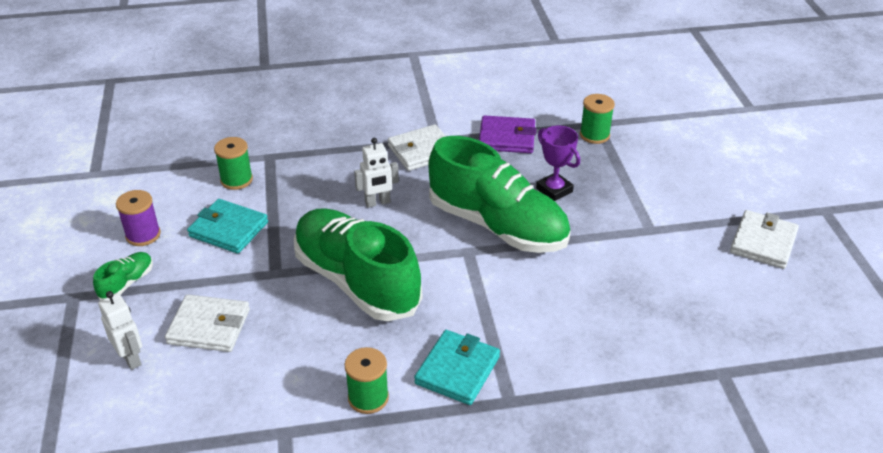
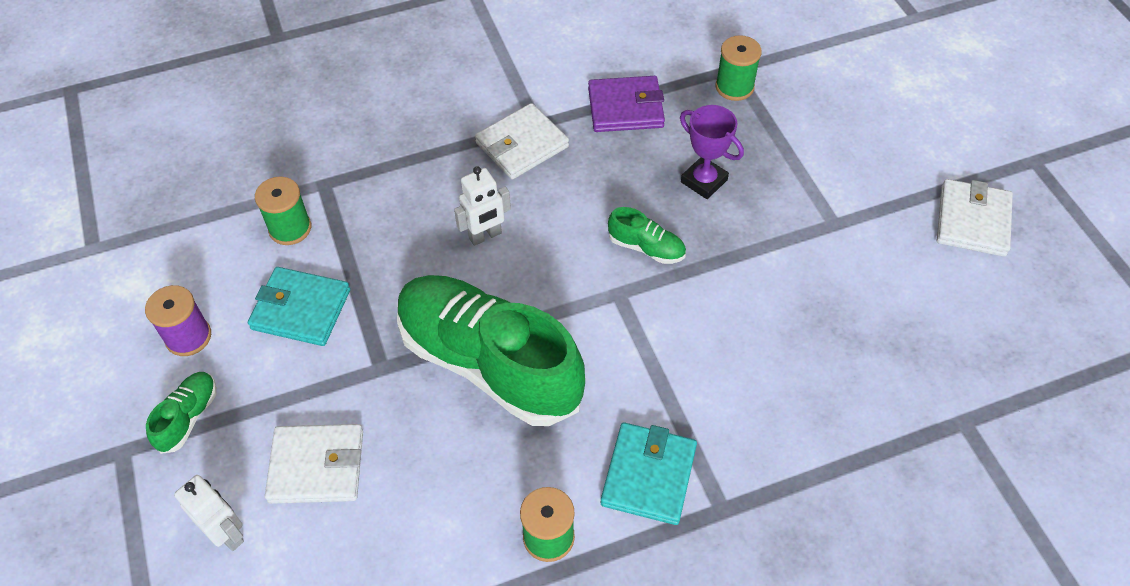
camera: 10 degrees left, 15 degrees up
green shoe [429,136,571,253] -> green shoe [608,207,686,264], size x0.40

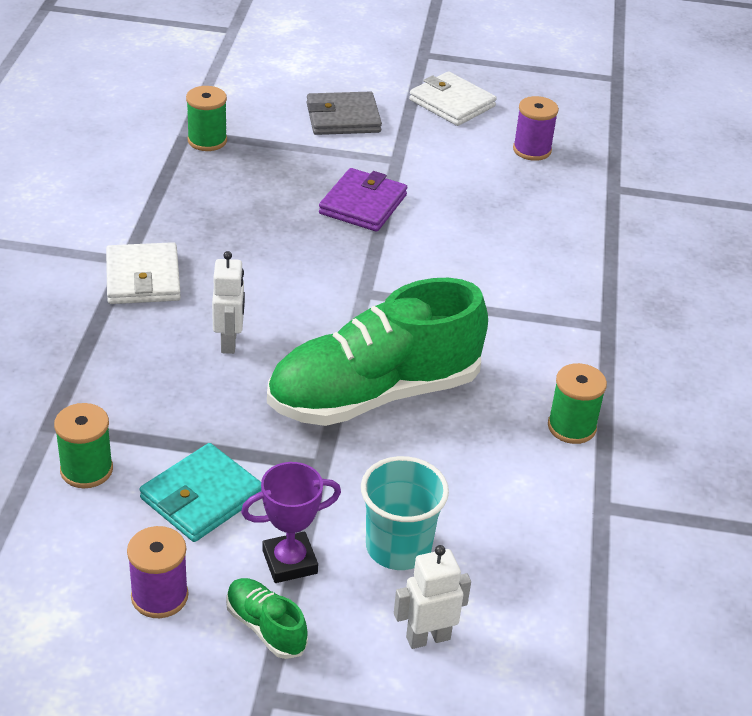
camera: 65 degrees left, 15 degrees down
white wallet [265,424,363,504] -> turquoise cup [361,456,449,570]
purple wallet [588,76,665,132] -> purple wallet moved to [319,168,407,232]
turquoise wallet [601,423,697,525] -> none
green shoe [608,207,686,264] -> none
purple trophy [680,105,744,199] -> purple trophy moved to [241,462,341,583]
none -> grey wallet [306,91,382,135]
none -> purple spool [513,96,559,161]

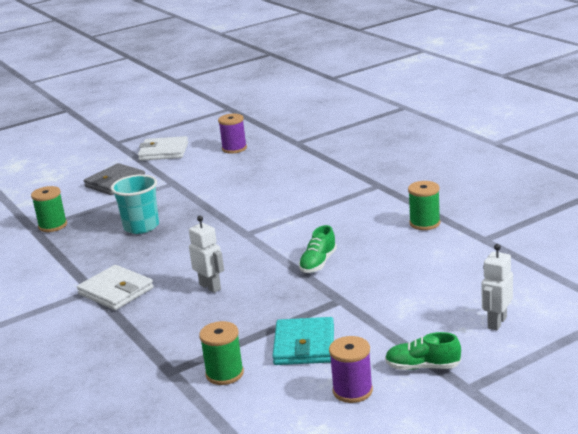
camera: 35 degrees left, 15 degrees down
purple trophy [241,462,341,583] -> none
green shoe [267,278,488,426] -> green shoe [299,225,337,273], size x0.40
purple wallet [319,168,407,232] -> none
turquoise cup [361,456,449,570] -> turquoise cup moved to [111,174,159,234]

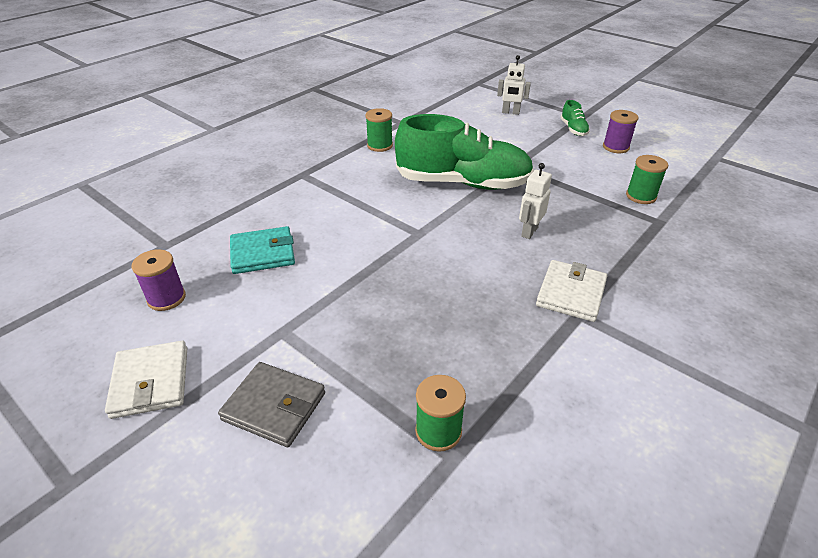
camera: 110 degrees left, 15 degrees up
turquoise cup [111,174,159,234] -> none
turquoise wallet [272,317,334,365] -> turquoise wallet moved to [230,226,295,274]
green shoe [299,225,337,273] -> green shoe [395,114,534,190], size x2.48

